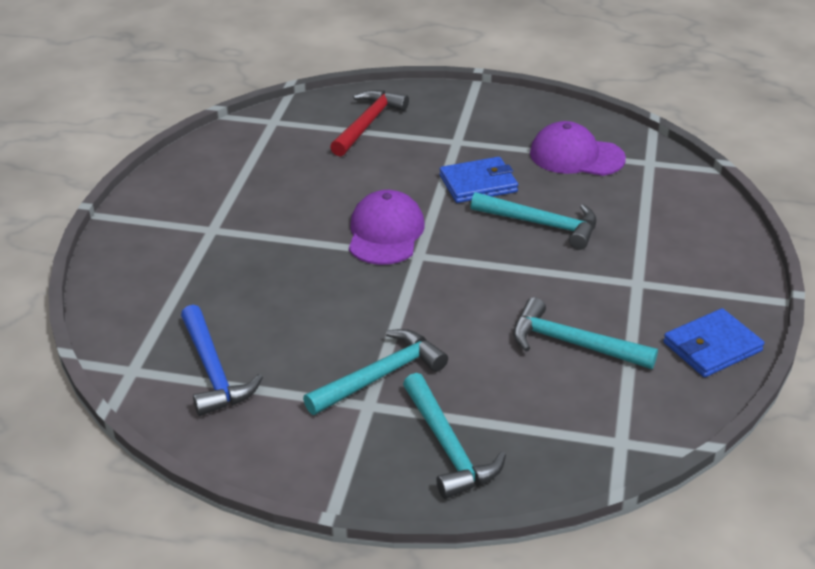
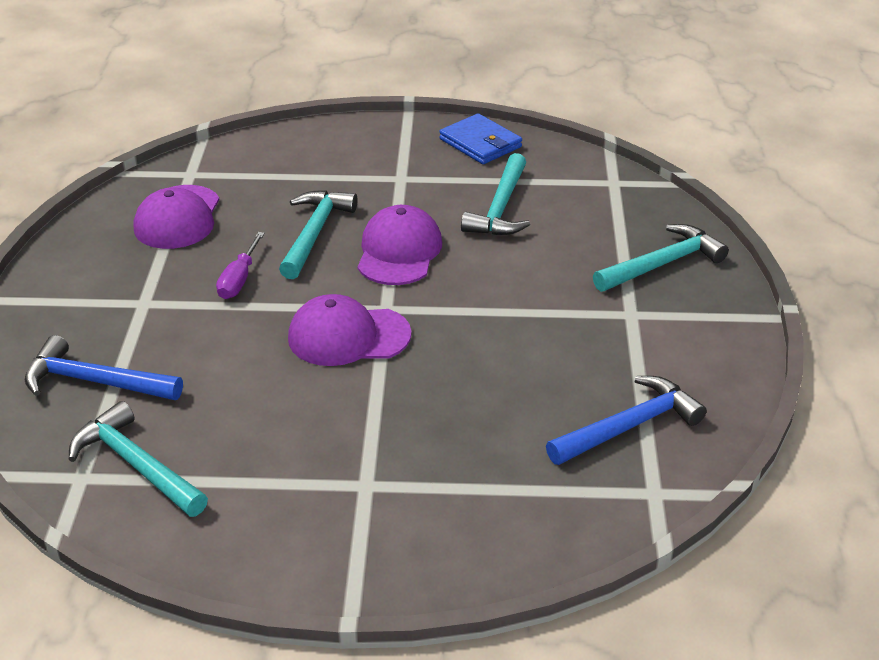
camera: 100 degrees left, 0 degrees up
turquoise hammer [303,329,448,415] -> turquoise hammer moved to [69,401,208,517]
red hammer [330,90,409,157] -> blue hammer [25,335,183,400]
blue wallet [440,157,518,203] -> purple screwdriver [216,232,265,299]
none -> purple cap [357,205,442,285]

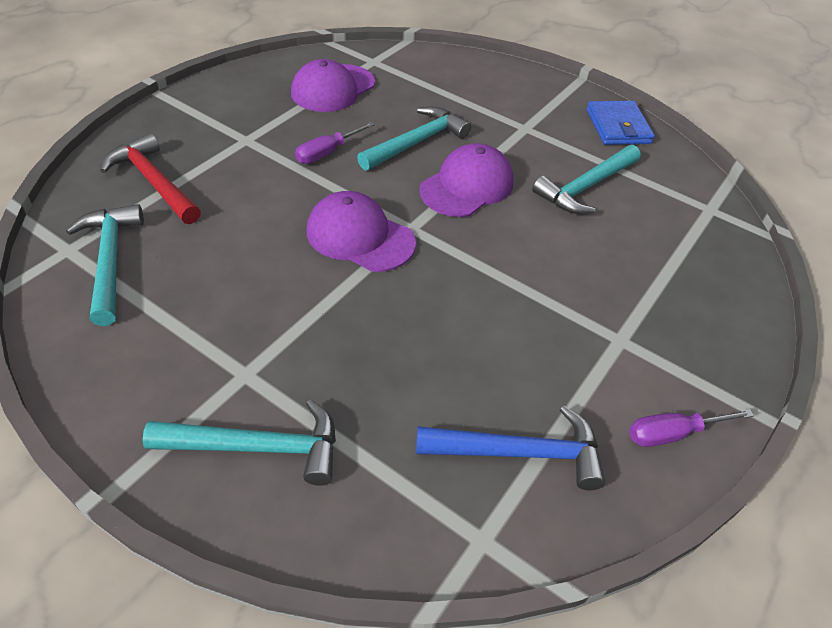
camera: 30 degrees right, 10 degrees up
blue hammer [25,335,183,400] -> red hammer [100,133,201,224]
turquoise hammer [593,224,729,292] -> turquoise hammer moved to [143,399,336,486]
none -> purple screwdriver [629,409,754,447]

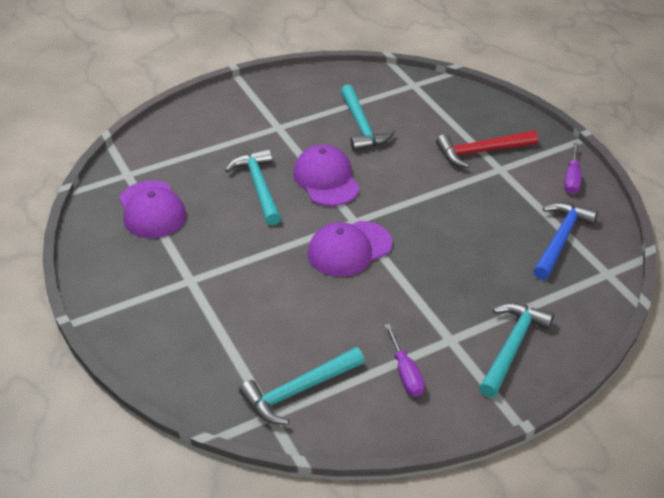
camera: 60 degrees left, 5 degrees down
turquoise hammer [66,204,144,326] -> turquoise hammer turned 45 degrees counterclockwise [239,347,365,425]
red hammer [100,133,201,224] -> red hammer moved to [436,131,538,168]
purple screwdriver [295,122,375,164] -> purple screwdriver moved to [385,323,425,397]
blue wallet [587,101,655,145] -> none

